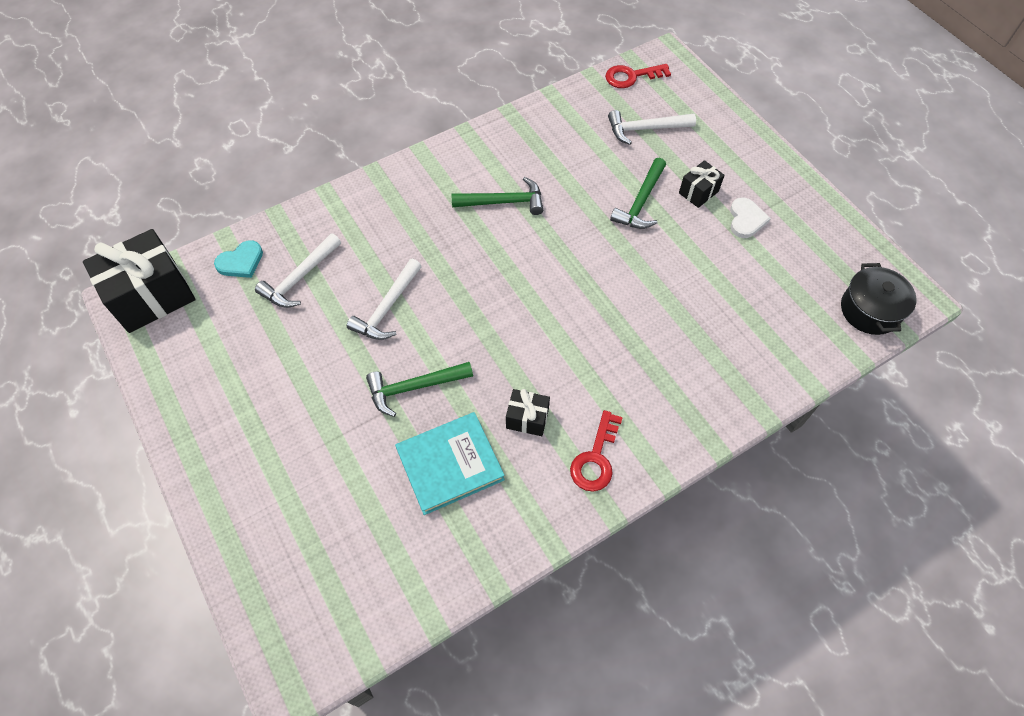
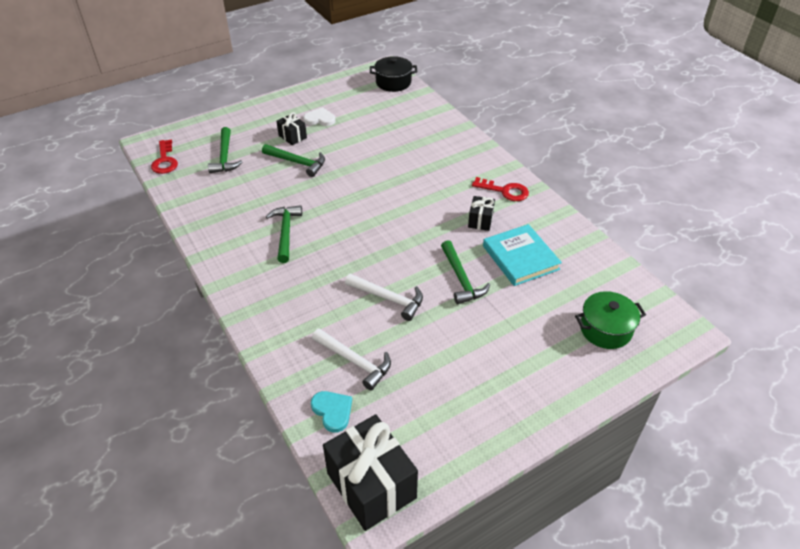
camera: 90 degrees left, 15 degrees down
white hammer [608,110,696,145] -> green hammer [208,127,242,173]
none -> green pot [575,291,646,349]

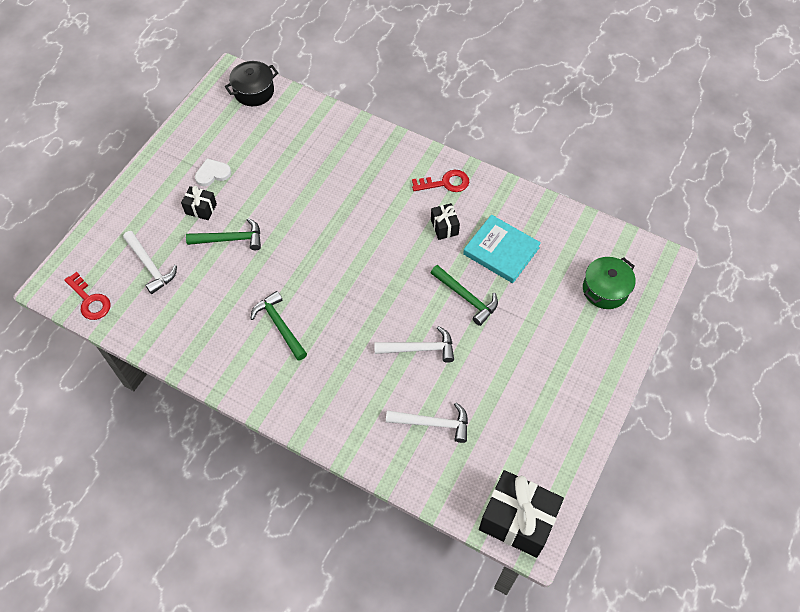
camera: 30 degrees left, 15 degrees up
green hammer [208,127,242,173] -> white hammer [123,231,177,294]
turquoise heart [311,391,352,433] -> none

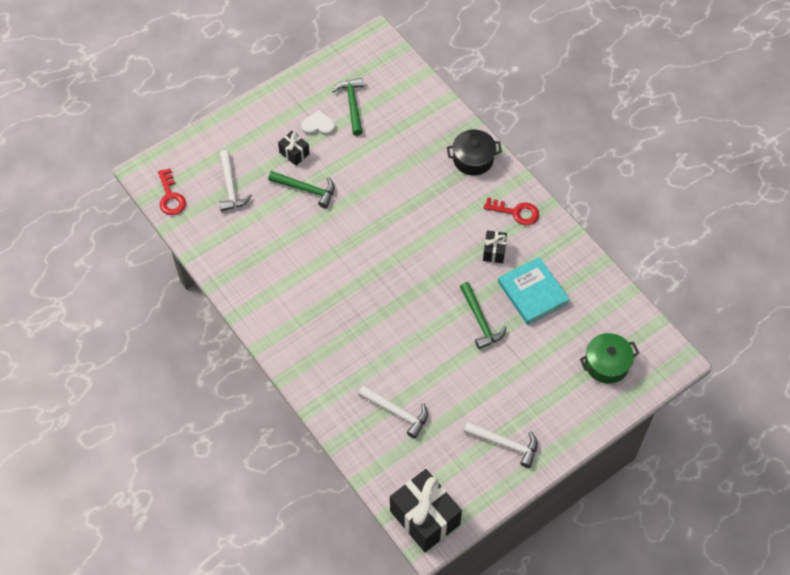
camera: 25 degrees right, 0 degrees up
black pot [225,61,278,106] -> black pot moved to [447,129,502,176]
green hammer [250,291,307,361] -> green hammer moved to [332,78,363,136]
white hammer [374,326,454,363] -> white hammer moved to [464,422,538,468]

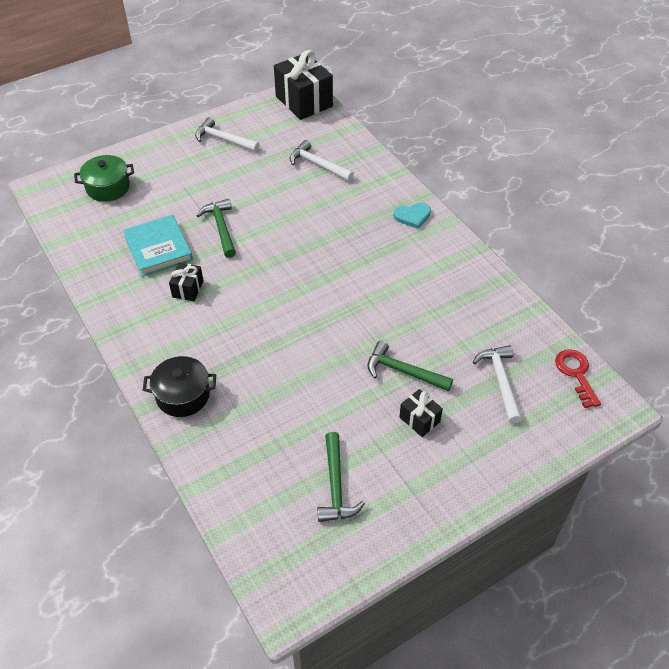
camera: 175 degrees left, 10 degrees down
white heart [301,110,335,135] -> none
red key [484,197,539,225] -> none
none -> turquoise heart [394,203,431,229]

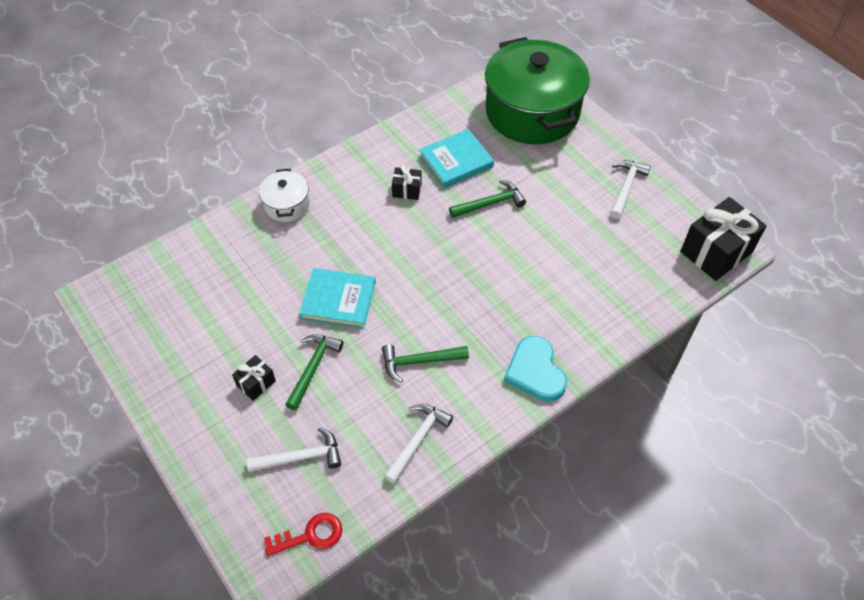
camera: 85 degrees right, 5 degrees up
green pot [74,155,134,202] -> green pot [485,37,590,144], size x2.23
black pot [143,356,216,417] -> white pot [259,169,310,222]
white hammer [290,140,354,181] -> white hammer moved to [384,404,453,484]
green hammer [317,432,365,522] -> green hammer moved to [382,344,469,383]
turquoise heart [394,203,431,229] -> turquoise heart [504,336,567,402], size x1.62
none -> turquoise book [299,268,376,329]

